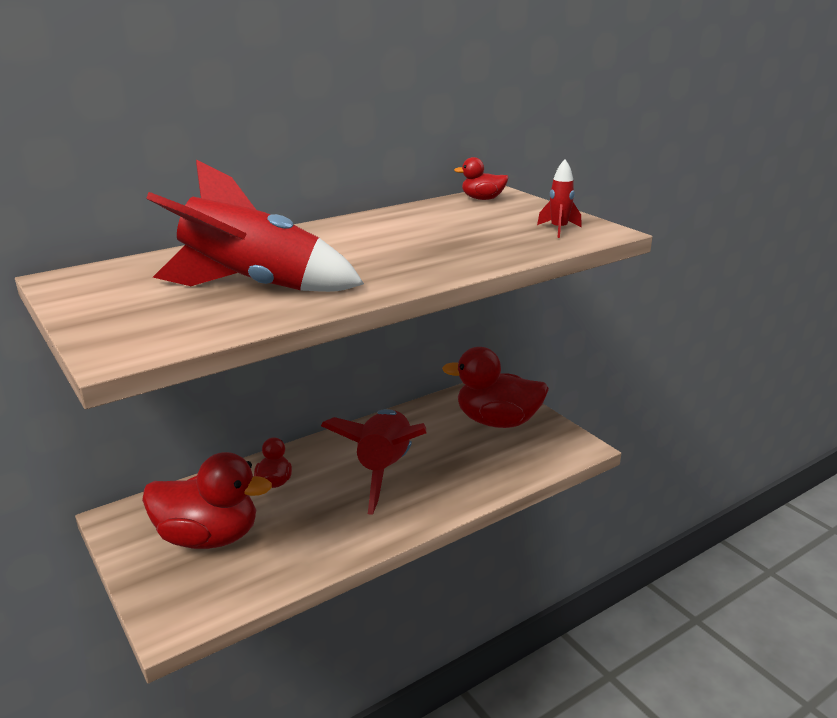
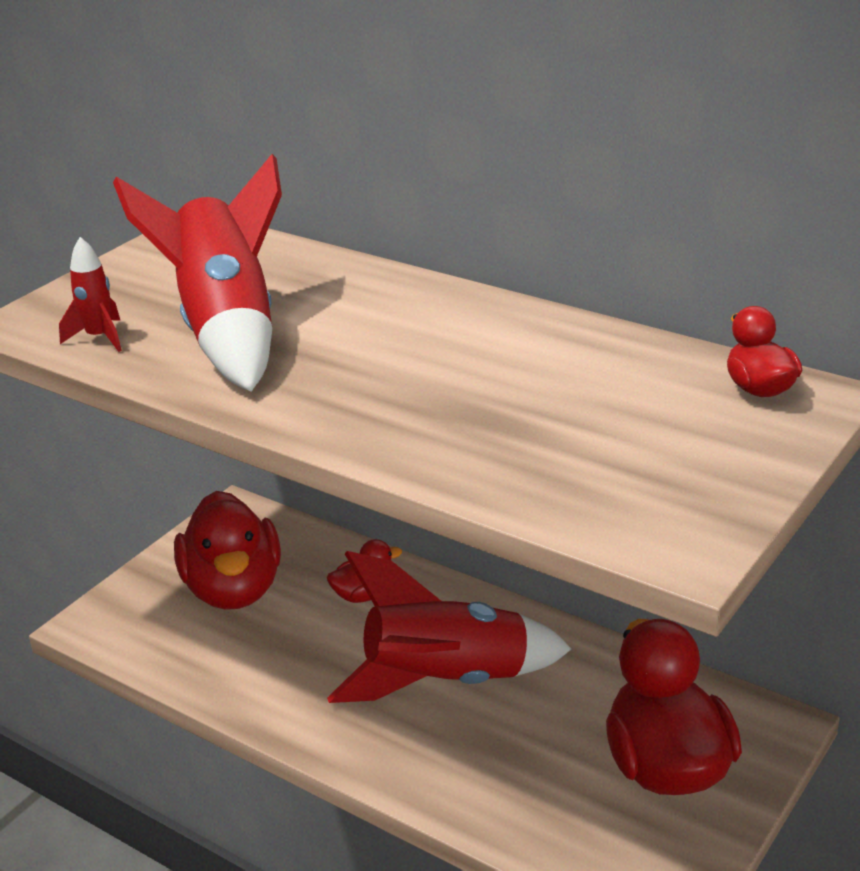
camera: 70 degrees right, 5 degrees up
red rocket [537,159,582,238] -> red rocket moved to [59,237,122,352]

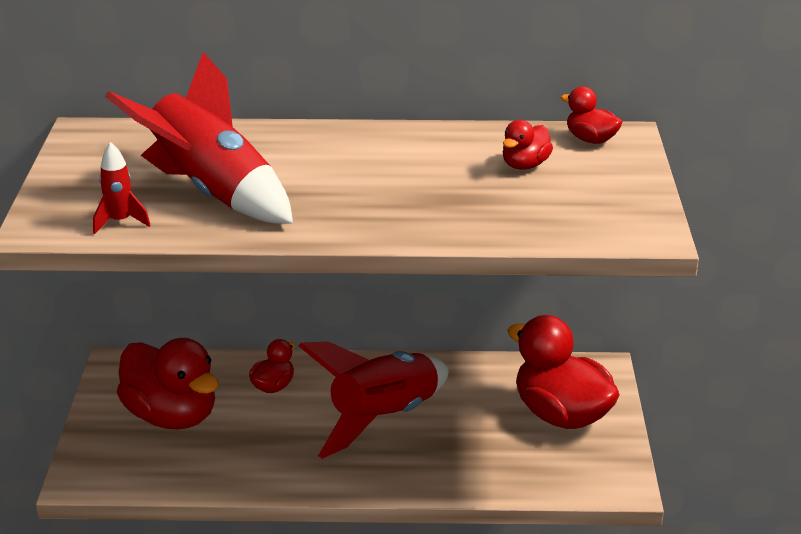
camera: 35 degrees left, 0 degrees up
none -> red duck [503,120,553,170]

